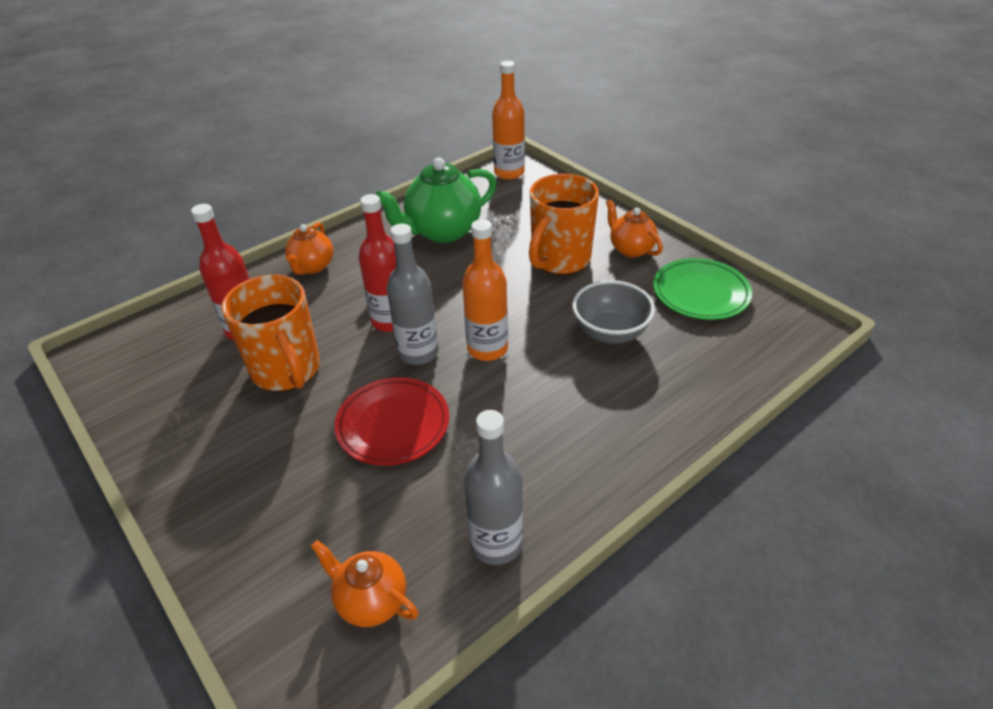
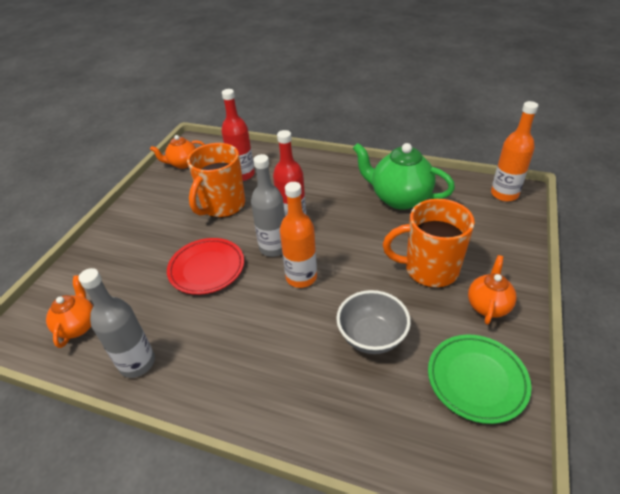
camera: 60 degrees right, 0 degrees up
orange teapot [285,222,333,275] -> orange teapot moved to [150,135,205,169]

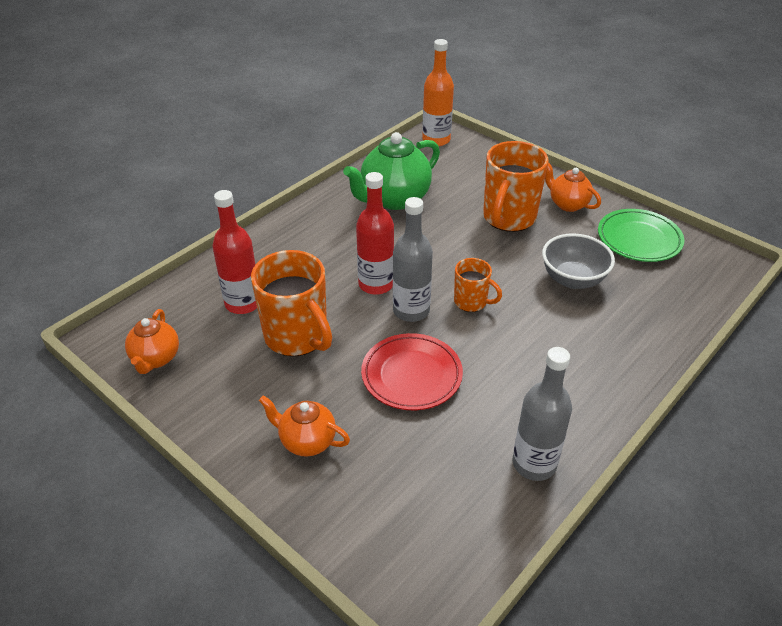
camera: 70 degrees left, 0 degrees up
orange teapot [46,276,93,348] -> orange teapot moved to [259,395,350,456]
orange bottle [280,182,317,288] -> orange mug [454,258,502,312]

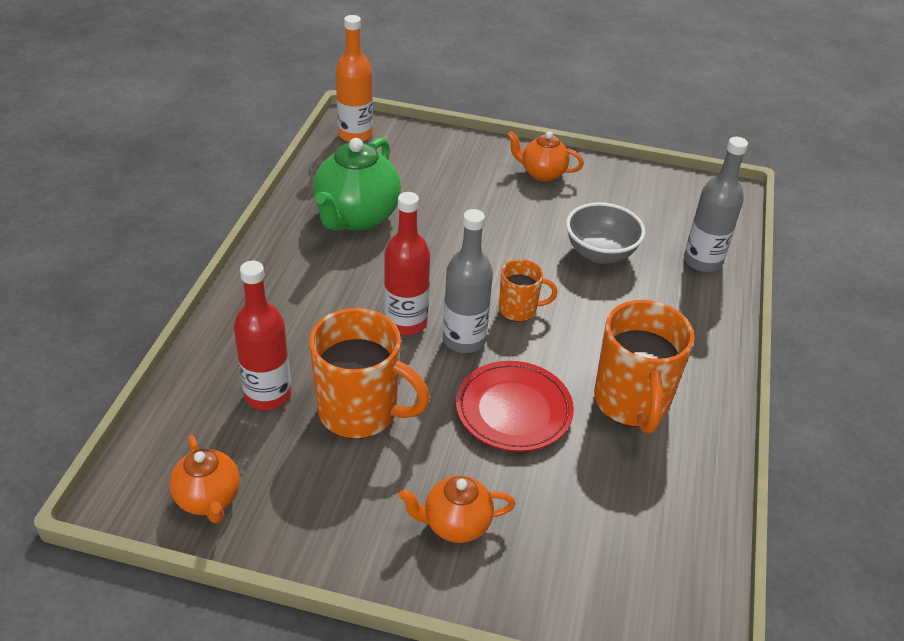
camera: 30 degrees left, 0 degrees up
orange mug [483,141,549,232] -> orange mug moved to [594,300,695,433]
grey bottle [513,347,572,481] -> grey bottle moved to [684,137,748,272]
green plate [598,209,684,262] -> none

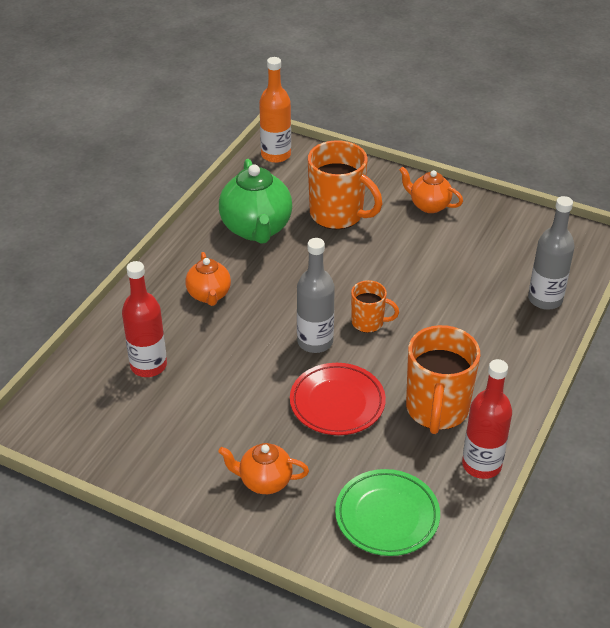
camera: 15 degrees right, 0 degrees up
orange teapot [169,435,240,523] -> orange teapot moved to [185,252,231,306]
orange mug [309,308,430,439] -> orange mug moved to [308,140,382,229]
green teapot [313,137,401,231] -> green teapot turned 45 degrees counterclockwise [219,159,292,244]
red bottle [384,192,430,335] -> red bottle moved to [462,359,512,479]
grey bowl [566,202,645,264] -> none
none -> green plate [335,469,440,556]

